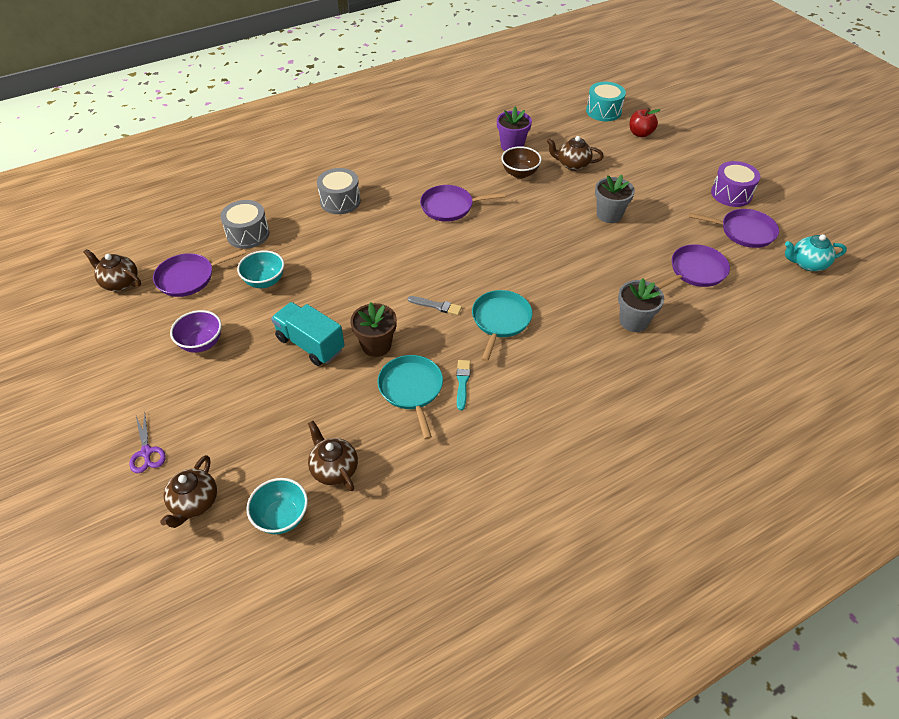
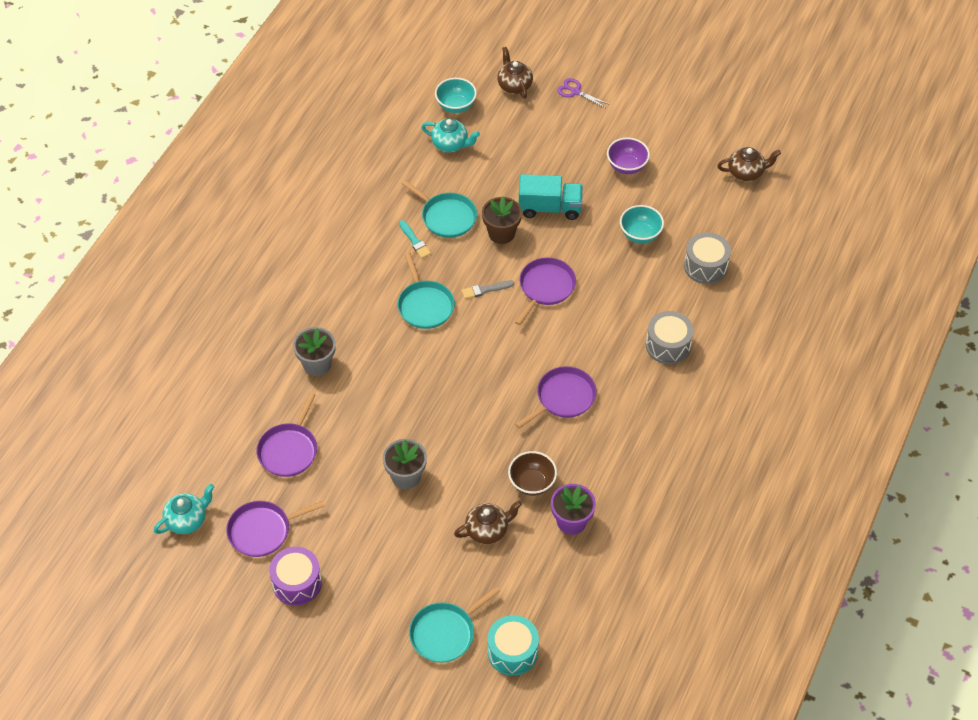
camera: 145 degrees right, 5 degrees up
purple pan [153,249,246,297] -> purple pan moved to [515,258,576,325]
brown teapot [308,421,358,491] -> turquoise teapot [421,118,480,152]
red apple [630,108,660,137] -> turquoise pan [409,587,500,663]

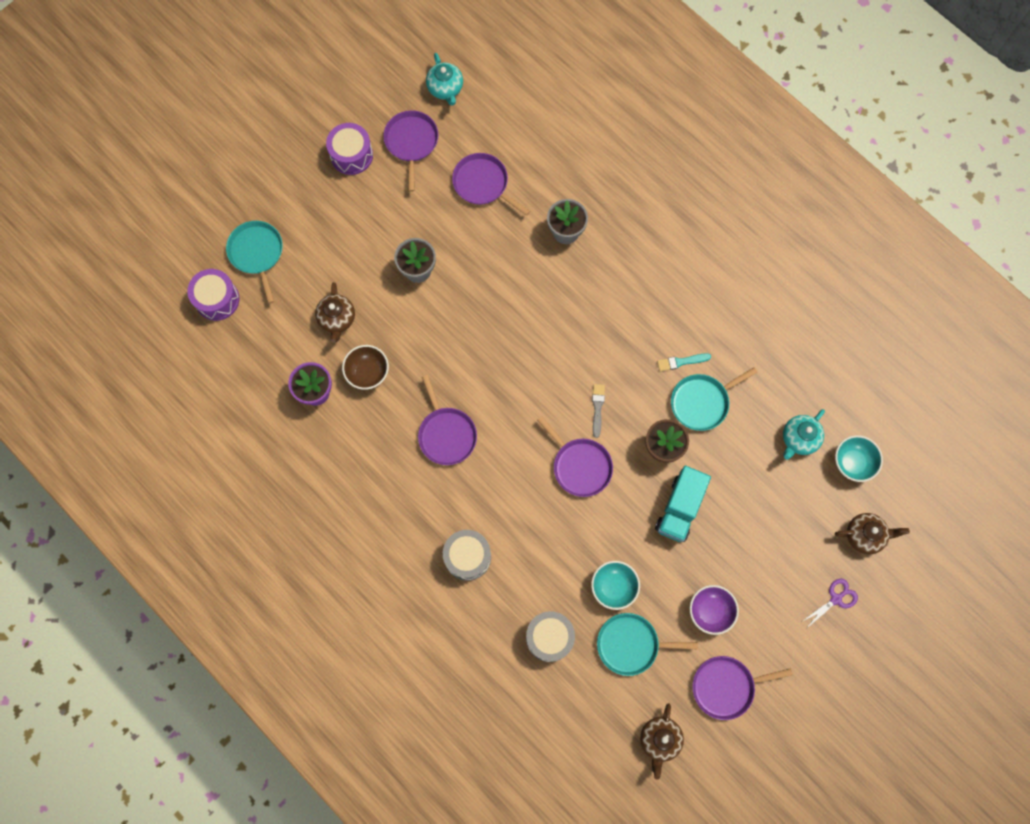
camera: 110 degrees right, 20 degrees up
turquoise pan [398,252,455,329] -> turquoise pan moved to [597,613,698,676]
turquoise drum [488,615,539,676] -> purple drum [187,269,239,321]
none -> purple pan [693,656,793,720]

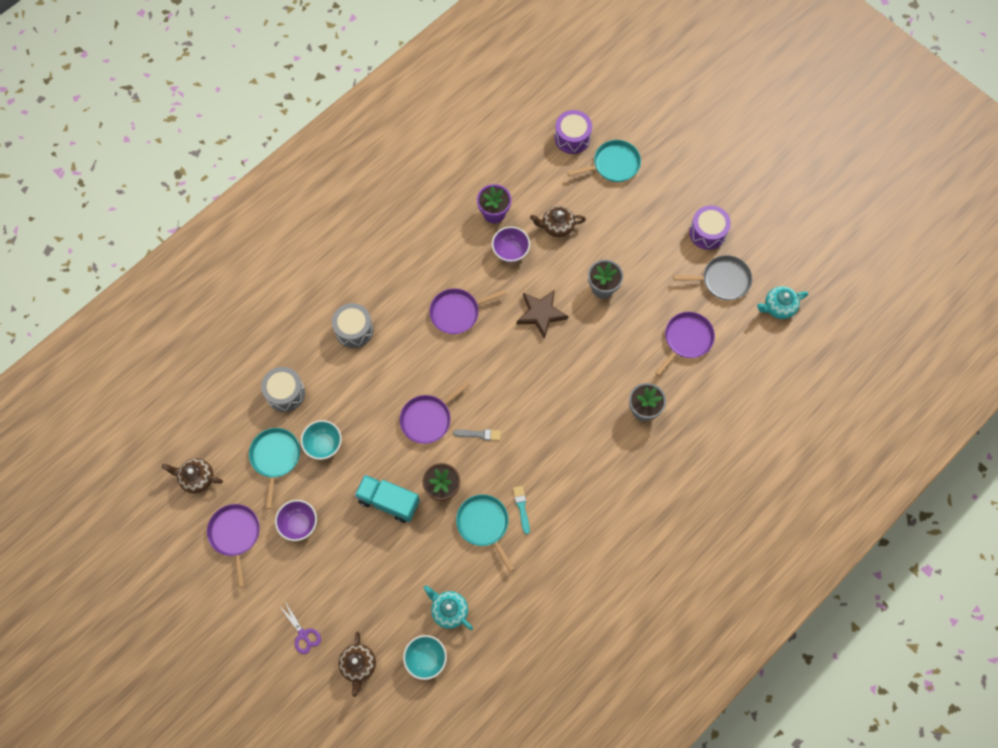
camera: 90 degrees right, 5 degrees down
brown bowl [342,345,389,390] -> purple bowl [492,226,530,262]
purple pan [383,110,439,192] -> grey pan [673,255,752,300]
none -> brown star [517,289,568,339]

